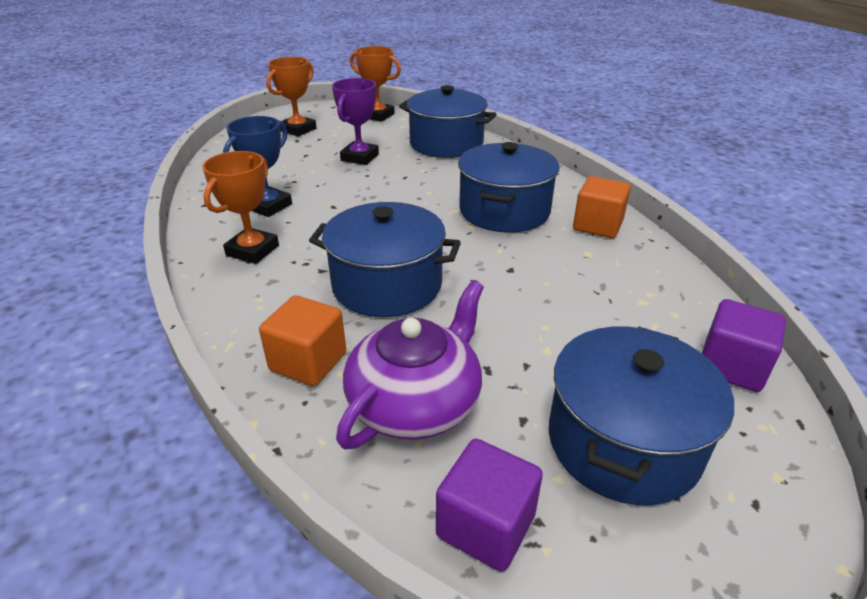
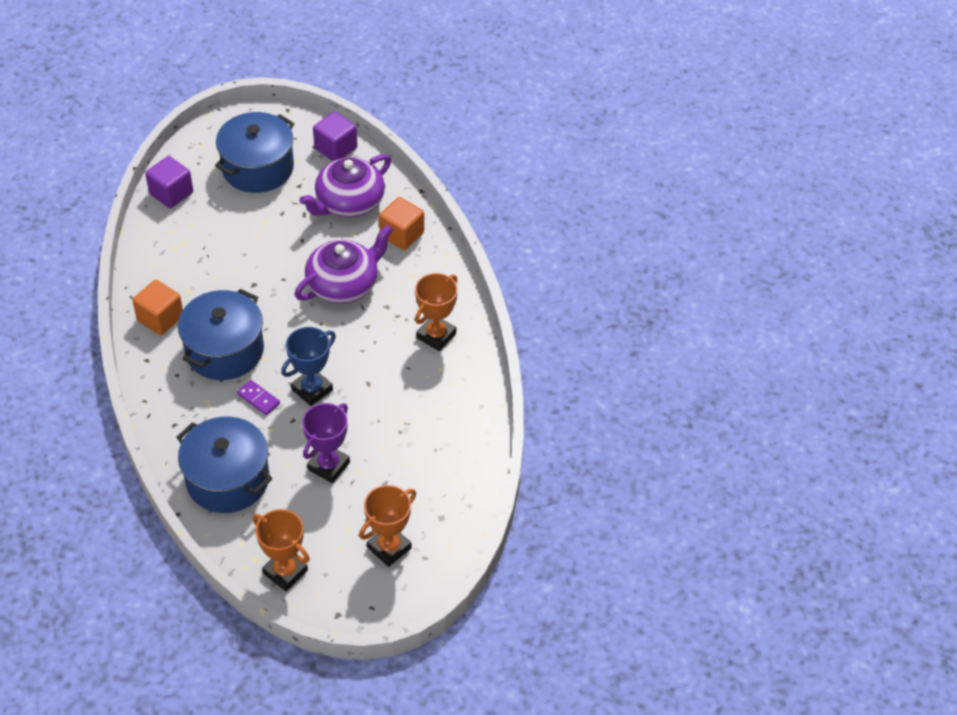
camera: 170 degrees left, 15 degrees up
blue trophy [223,116,292,217] -> blue trophy moved to [281,327,336,406]
blue pot [309,202,461,317] -> purple teapot [294,225,393,304]
none -> purple domino [237,380,280,415]

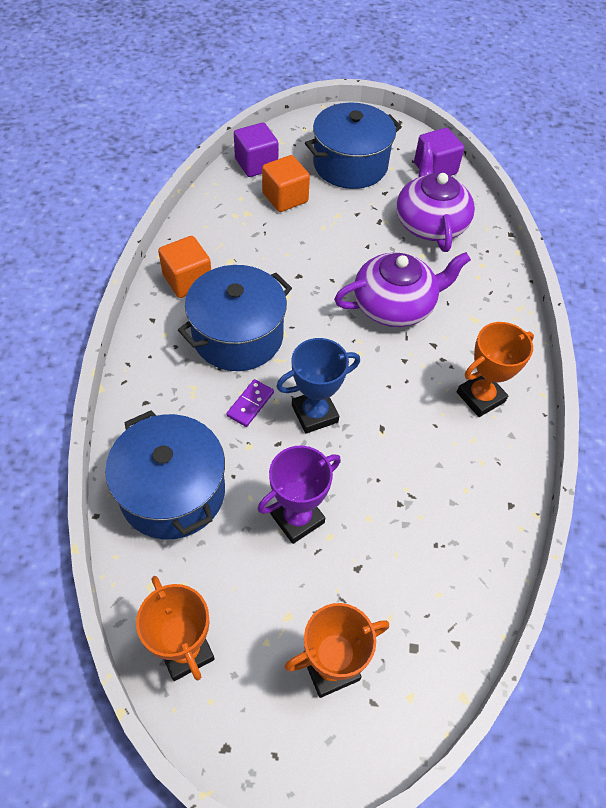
camera: 20 degrees right, 5 degrees up
purple domino [237,380,280,415] -> purple domino turned 60 degrees clockwise [226,379,274,427]
purple teapot [299,154,391,217] -> purple teapot turned 105 degrees clockwise [396,142,475,252]
orange cube [379,197,424,250] -> orange cube moved to [262,155,310,212]

